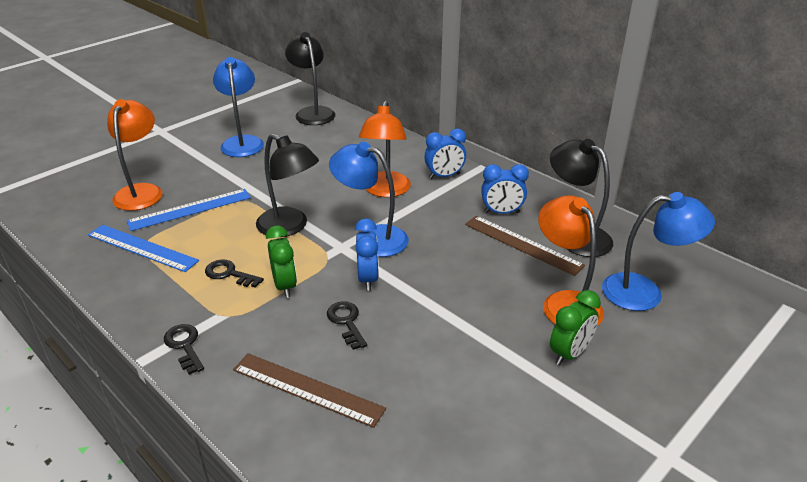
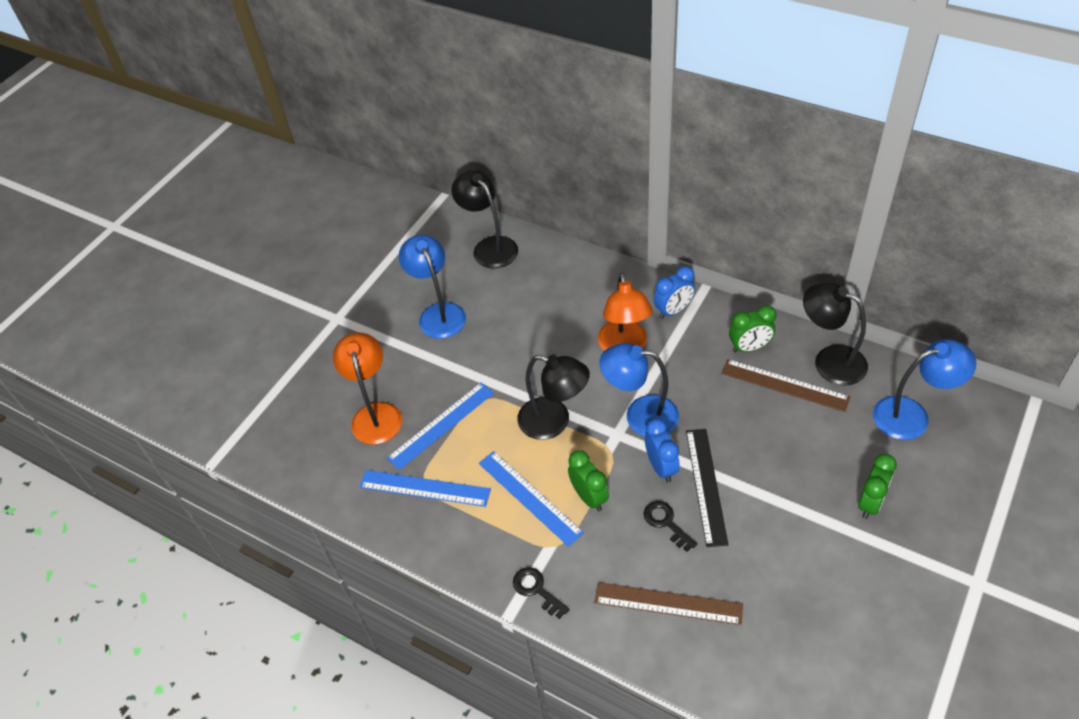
camera: 10 degrees left, 15 degrees up
black key [205,260,264,288] -> blue ruler [479,451,584,547]
blue clock [481,164,529,214] -> green clock [729,305,776,353]
orange lamp [538,195,604,326] -> none
none -> black ruler [686,429,728,547]

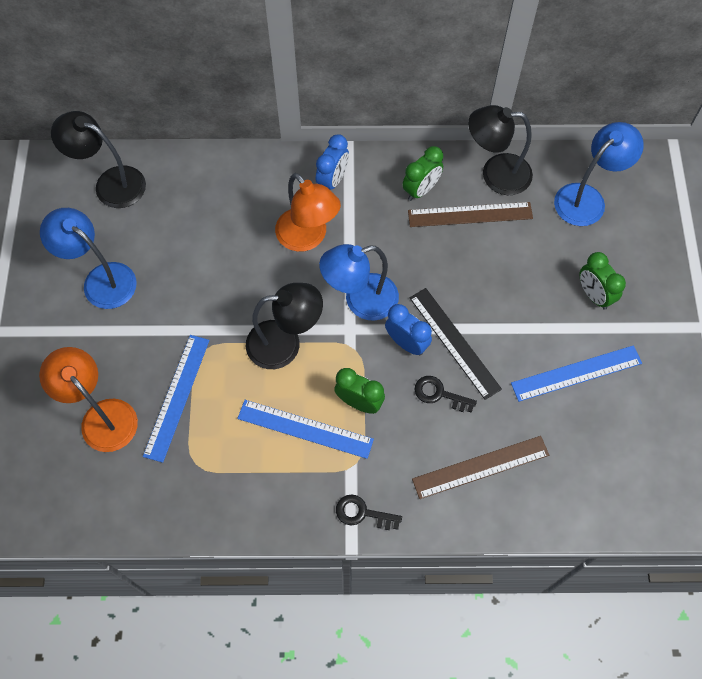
camera: 35 degrees left, 15 degrees up
blue ruler [360,470,491,507] -> blue ruler moved to [511,345,642,402]
green clock [858,454,897,519] -> green clock turned 150 degrees clockwise [580,252,626,310]

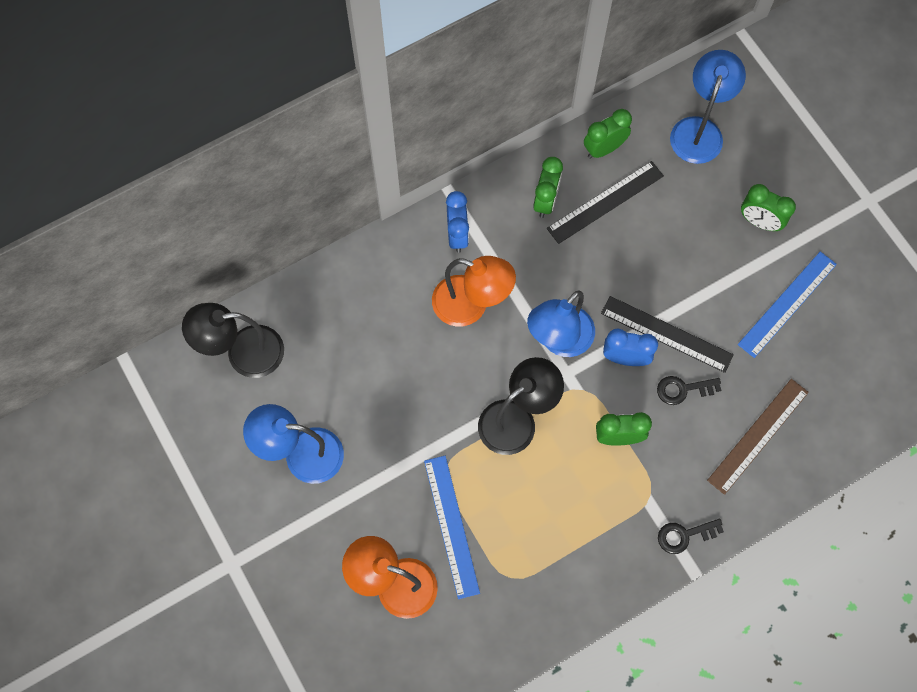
camera: 30 degrees left, 5 degrees up
blue ruler [237,400,374,459] -> none
brown ruler [408,202,533,227] -> black ruler [547,161,664,244]
black lamp [468,105,533,195] -> green clock [584,109,632,159]

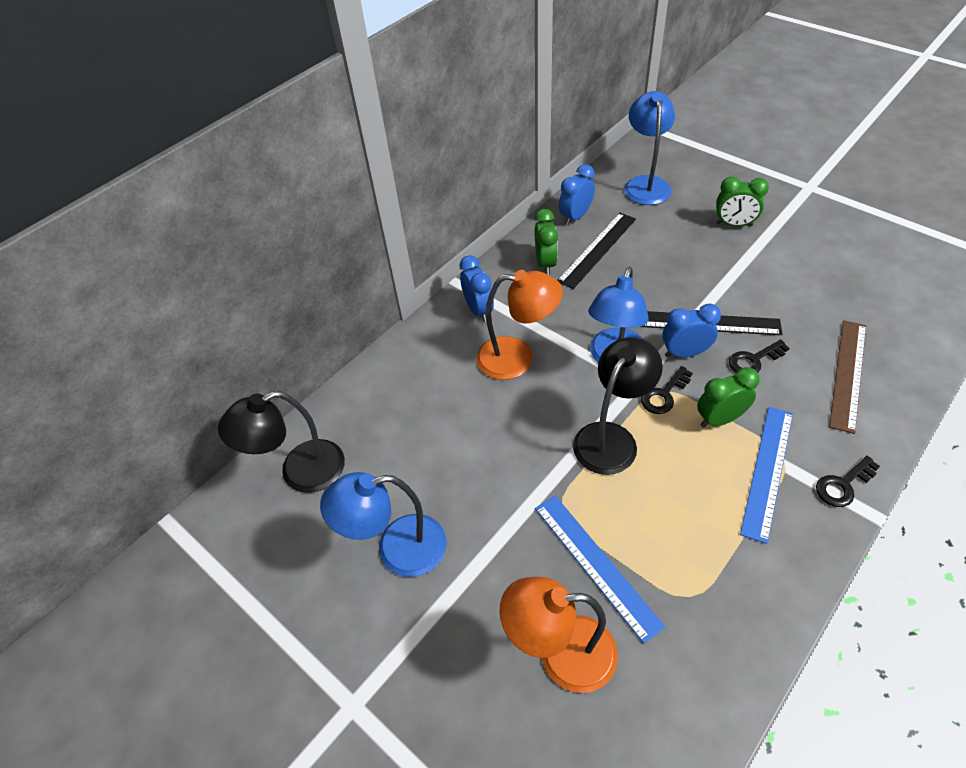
camera: 15 degrees left, 20 degrees down
green clock [584,109,632,159] -> blue clock [559,164,595,225]
blue ruler [738,251,837,358] -> blue ruler moved to [740,407,793,544]
none -> black key [641,366,693,414]

